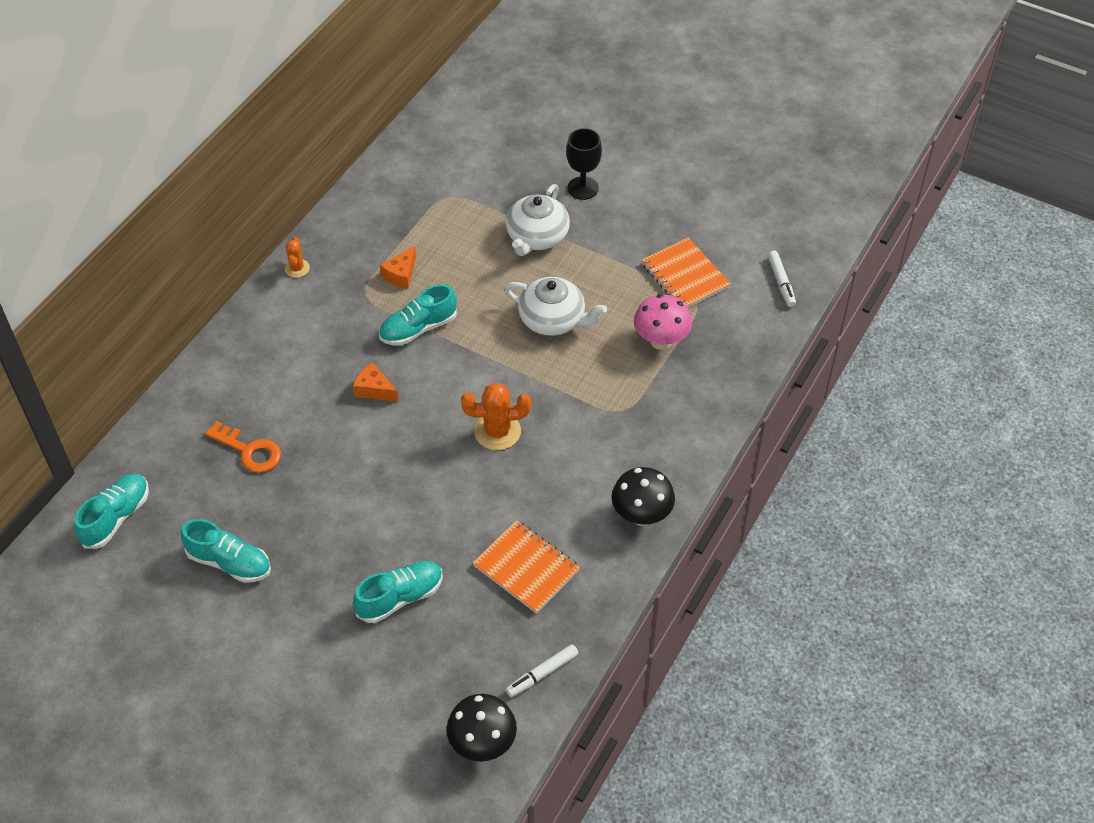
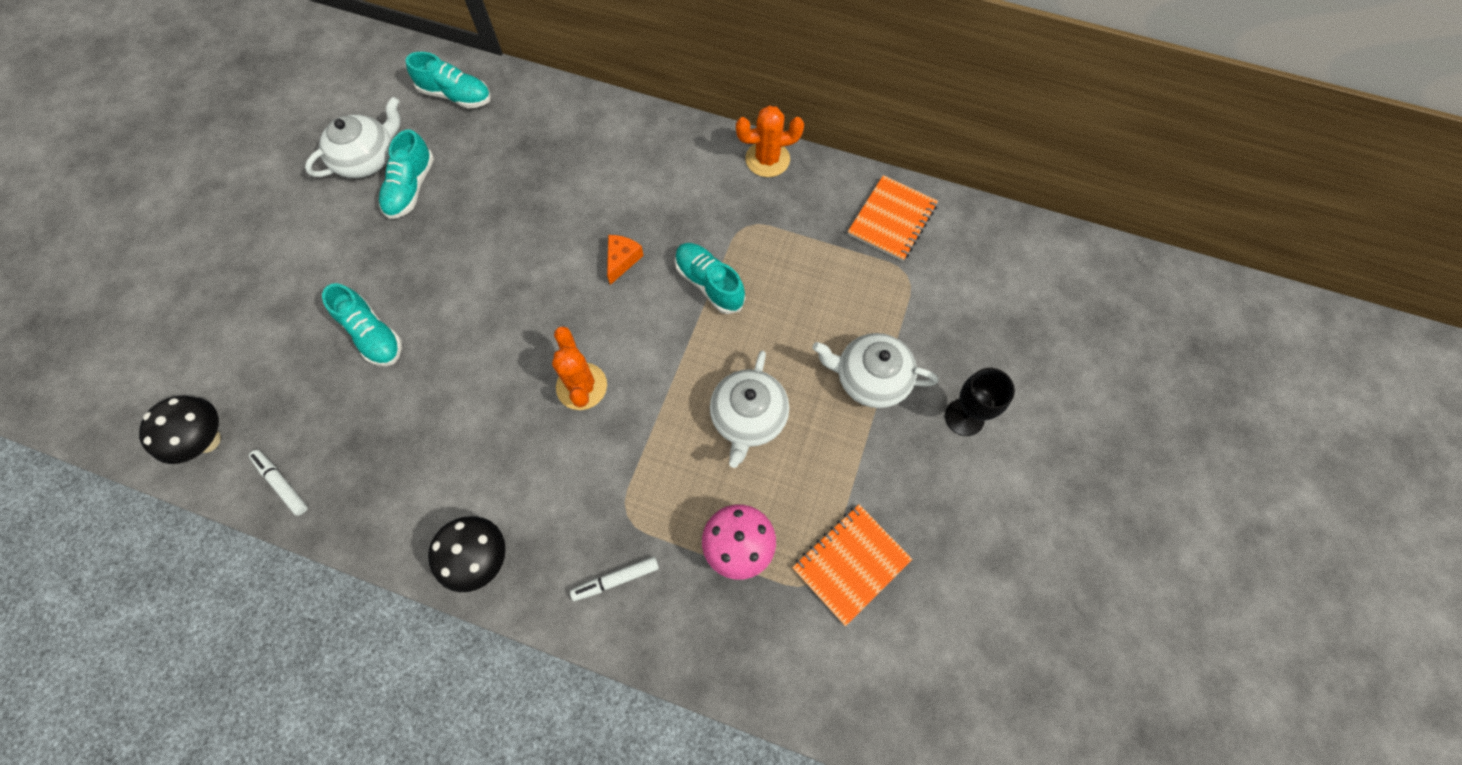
camera: 80 degrees right, 15 degrees up
orange key [205,421,281,473] -> none
orange cactus [285,237,310,278] -> orange cactus [736,105,804,177], size x1.74
orange cheese [380,246,416,289] -> none
orange notebook [473,520,580,614] -> orange notebook moved to [848,175,938,262]
white marker [768,251,796,307] -> white marker moved to [570,557,659,601]
none -> white teapot [305,97,400,178]

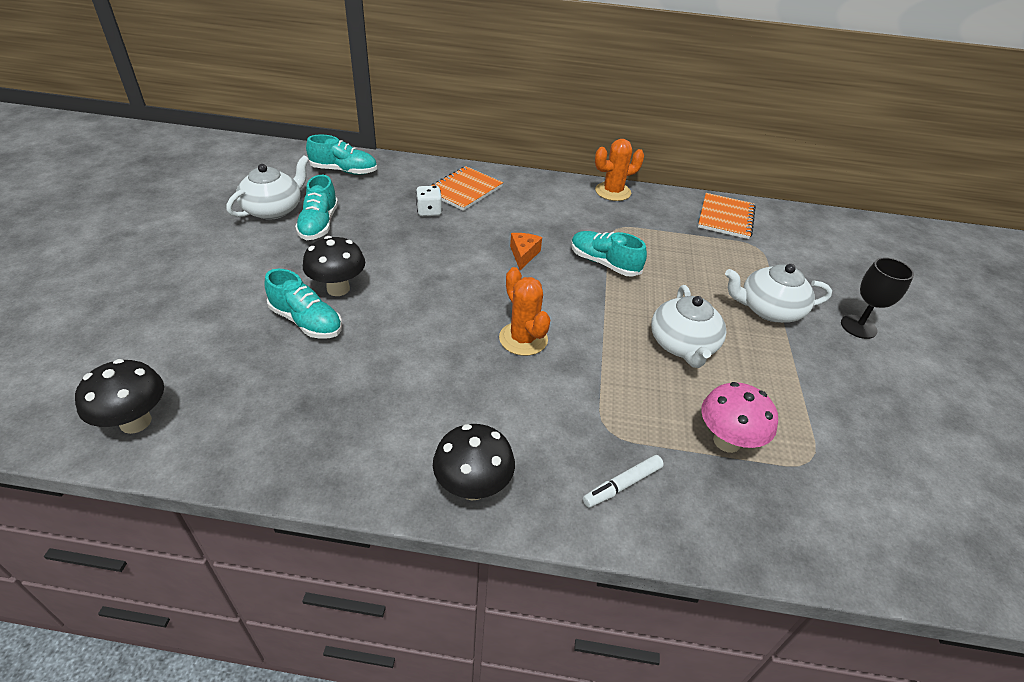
camera: 15 degrees left, 25 degrees down
white marker [249,450,308,516] -> none
orange notebook [792,504,912,626] -> orange notebook moved to [429,166,503,211]
none -> black mushroom [303,236,365,296]
none -> white dice [416,186,442,216]

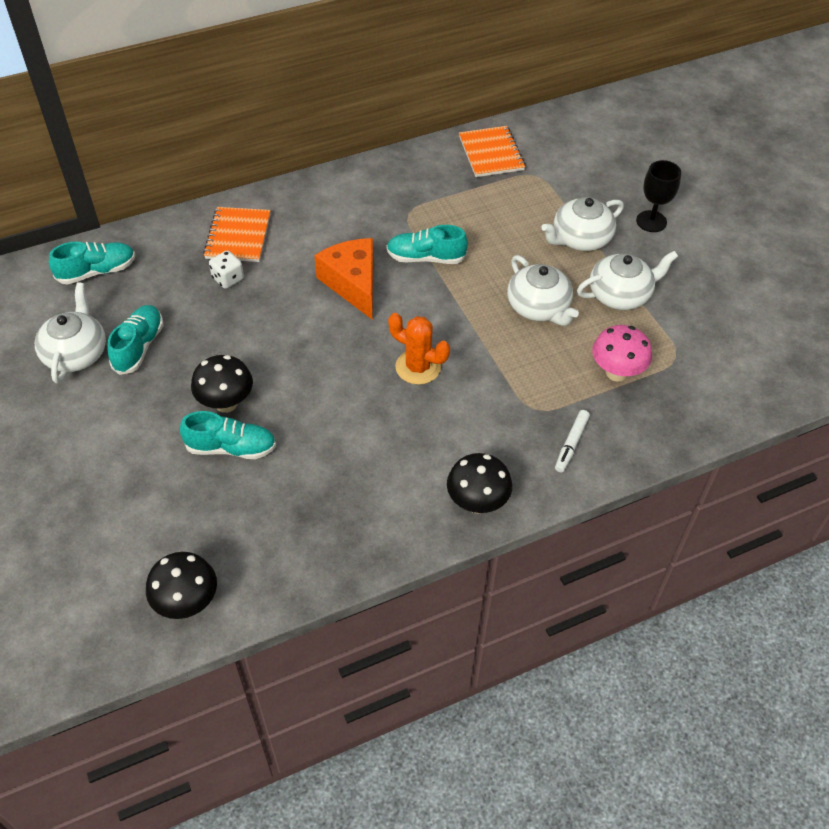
camera: 30 degrees left, 10 degrees up
turquoise shoe [295,175,338,240] -> turquoise shoe turned 135 degrees counterclockwise [107,305,163,375]
orange cheese [510,233,542,270] -> orange cheese [314,238,374,319], size x1.93
orange cactus [595,139,644,201] -> none
none -> white teapot [577,251,678,310]

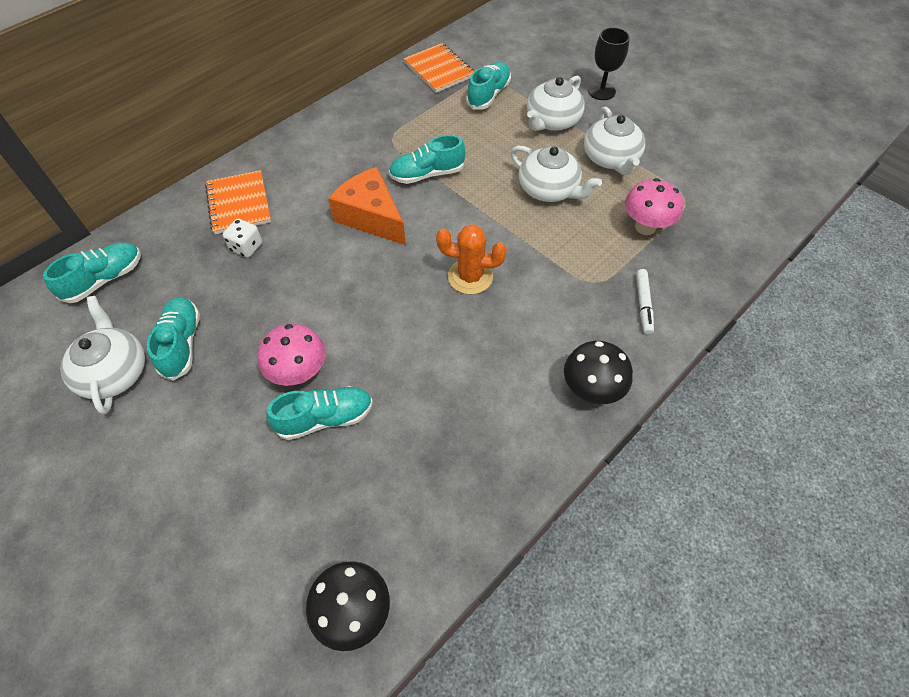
camera: 20 degrees left, 5 degrees up
black mushroom [191,355,253,413] -> pink mushroom [258,324,326,386]
white teapot [577,251,678,310] -> white teapot turned 120 degrees clockwise [584,106,645,175]
none -> turquoise shoe [466,62,511,109]

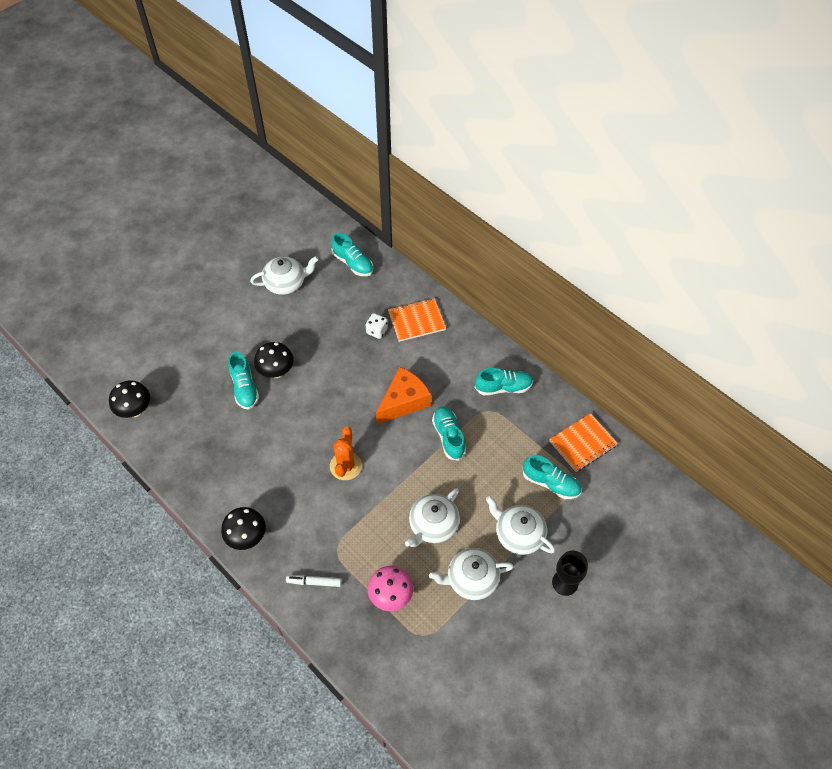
camera: 90 degrees right, 0 degrees up
turquoise shoe [147,297,200,381] -> turquoise shoe moved to [475,368,533,395]
pink mushroom [258,324,326,386] -> black mushroom [254,342,294,378]

